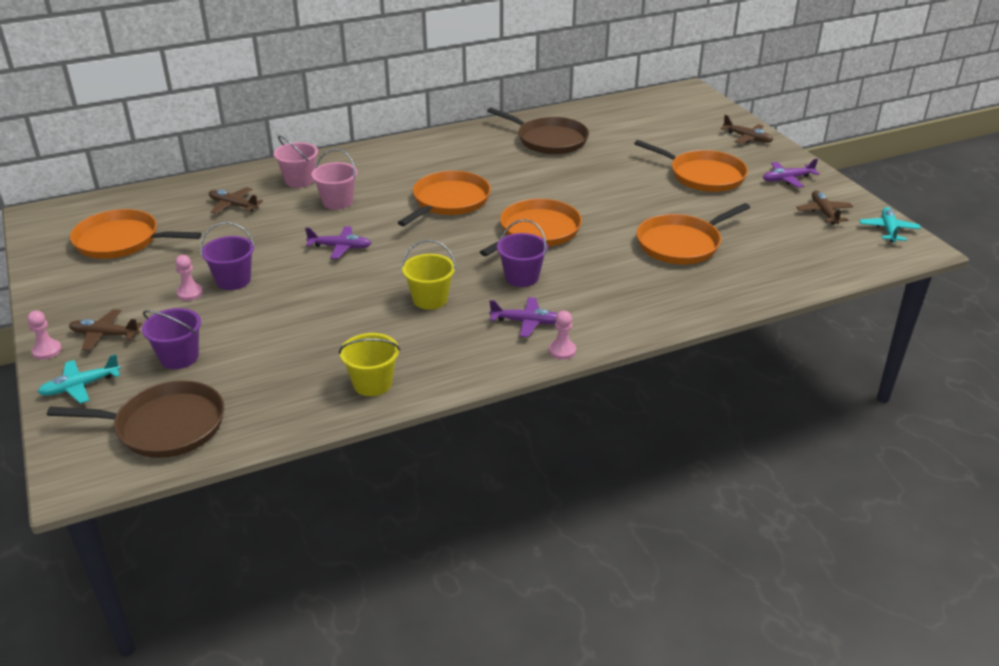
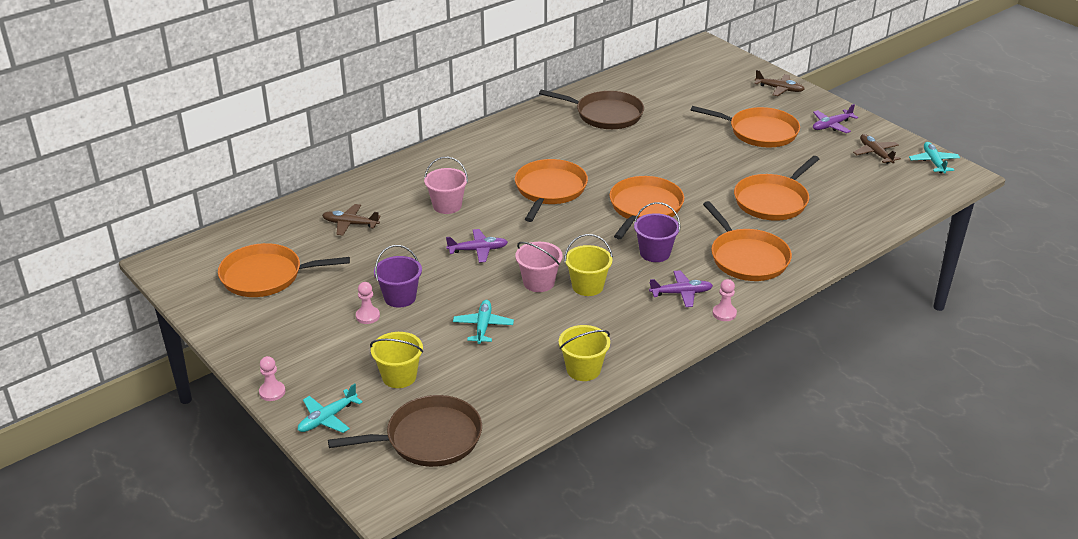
camera: 15 degrees left, 0 degrees up
brown plane [69,309,142,351] -> none
purple bucket [142,308,201,369] -> yellow bucket [370,332,423,388]
pink bucket [274,136,318,188] -> pink bucket moved to [515,242,563,292]
none -> turquoise plane [453,300,514,344]
none -> orange pan [703,201,792,281]

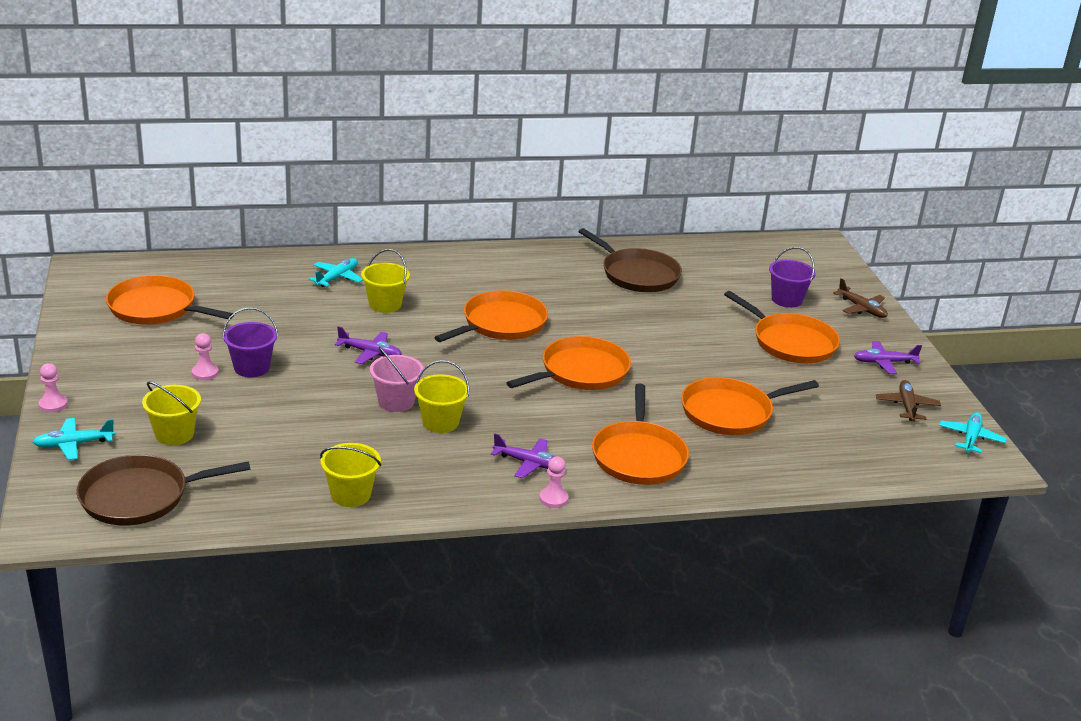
camera: 25 degrees right, 5 degrees down
brown plane [322,204,381,236] -> none
brown pan [328,395,482,467] -> brown pan turned 150 degrees clockwise [76,455,250,526]
pink bucket [424,157,468,214] -> yellow bucket [361,249,410,313]
turquoise plane [453,300,514,344] -> turquoise plane moved to [309,258,363,287]
purple bucket [634,202,681,262] -> purple bucket moved to [769,247,816,308]

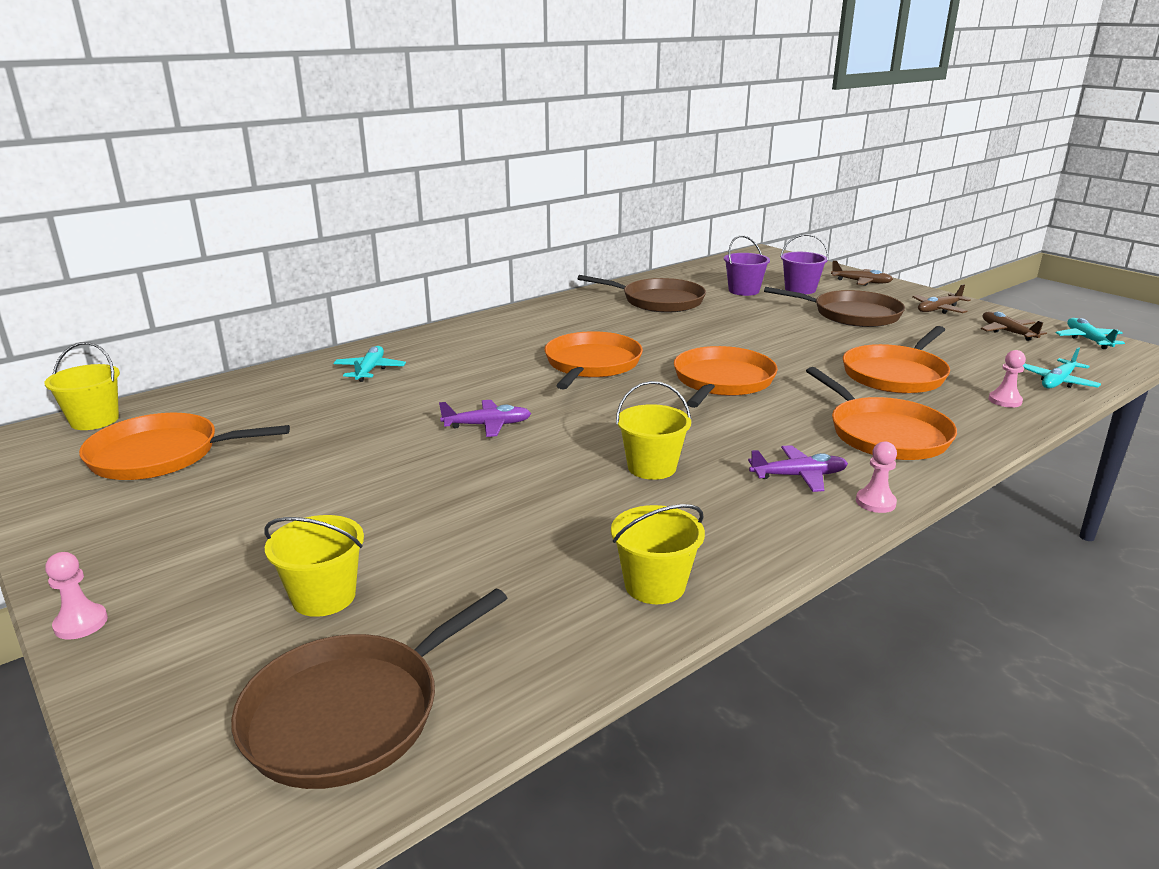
camera: 25 degrees left, 5 degrees down
turquoise plane [33,418,115,460] -> turquoise plane moved to [1023,347,1101,388]
pink pawn [192,333,219,380] -> pink pawn moved to [988,350,1026,408]
purple bucket [222,307,278,377] -> purple bucket moved to [724,235,770,296]
yellow bucket [361,249,410,313] -> yellow bucket moved to [44,342,120,430]
pink bucket [370,347,424,412] -> none
orange pan [724,291,840,363] -> brown pan [764,287,905,327]
purple plane [854,341,922,374] -> brown plane [912,284,971,314]

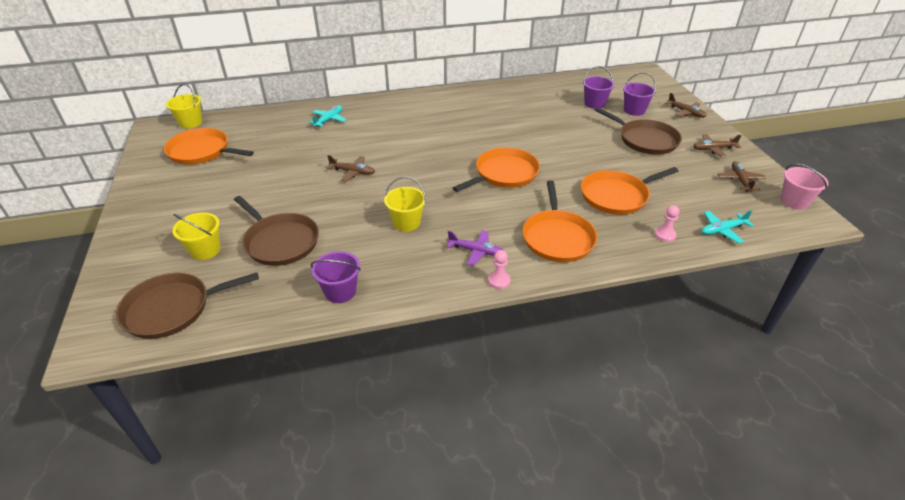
camera: 25 degrees right, 15 degrees up
pink pawn [45,552,108,640] -> none
purple plane [439,400,531,437] -> brown plane [327,155,375,182]
orange pan [544,331,643,389] -> none
brown pan [578,275,706,313] -> brown pan moved to [234,196,319,266]
yellow bucket [611,504,705,604] -> purple bucket [310,251,361,303]
turquoise plane [1055,318,1125,349] -> pink bucket [780,164,829,210]

